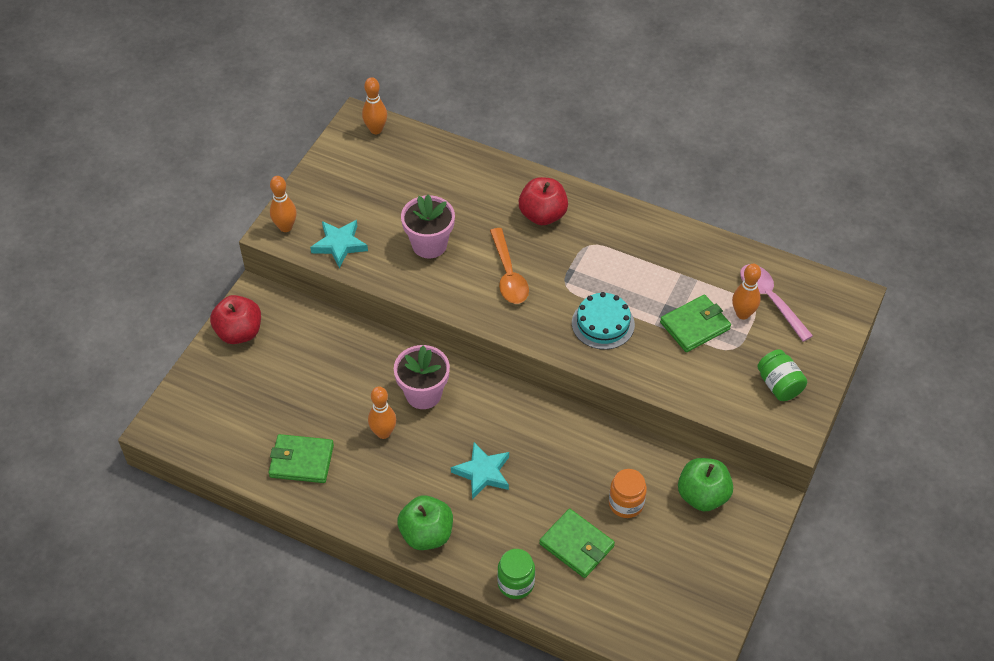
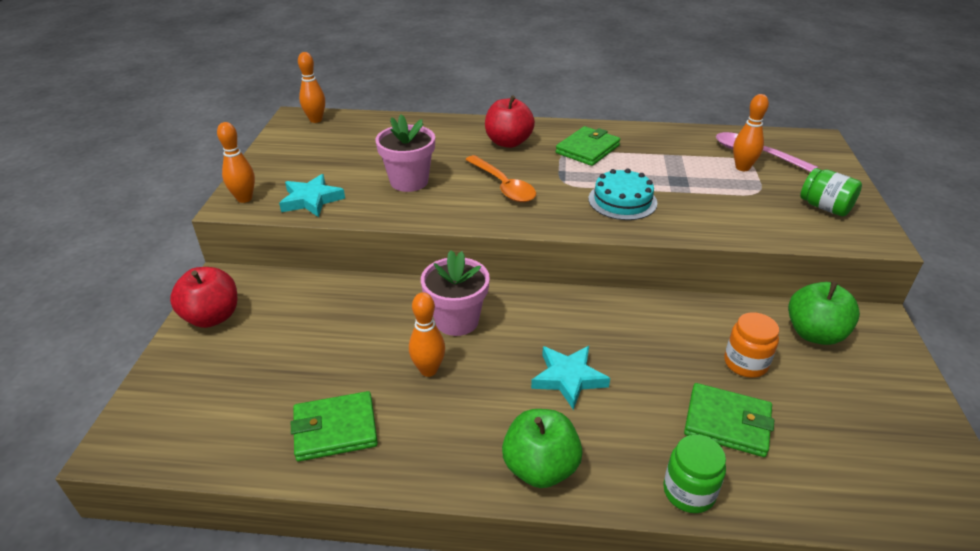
camera: 20 degrees left, 15 degrees down
green wallet [660,295,731,352] -> green wallet moved to [556,126,620,166]

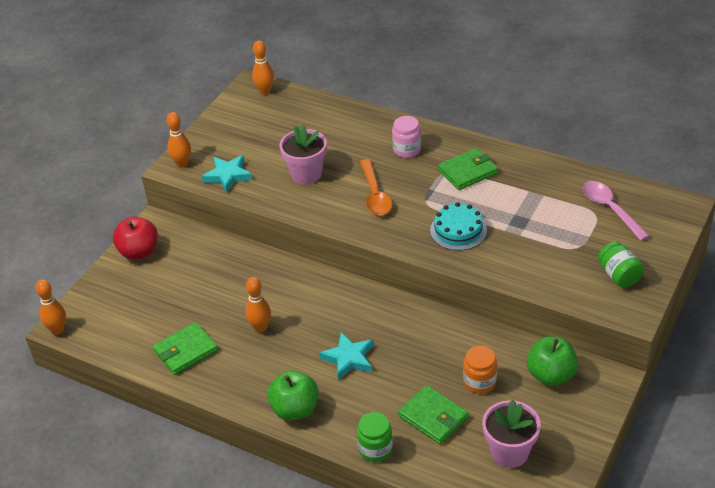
camera: 25 degrees right, 5 degrees up
green wallet [291,391,378,461] -> green wallet turned 45 degrees counterclockwise [153,322,218,375]
pink flower pot [421,250,490,336] -> pink flower pot moved to [482,400,541,468]
red apple [485,95,535,148] -> pink jar [392,116,421,158]
orange bowling pin [733,94,769,171] -> orange bowling pin moved to [36,280,66,335]

